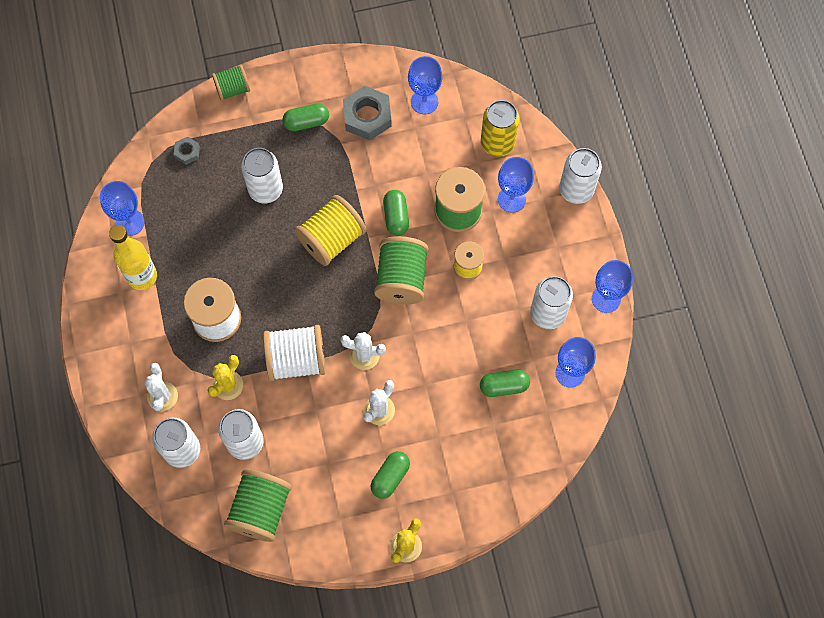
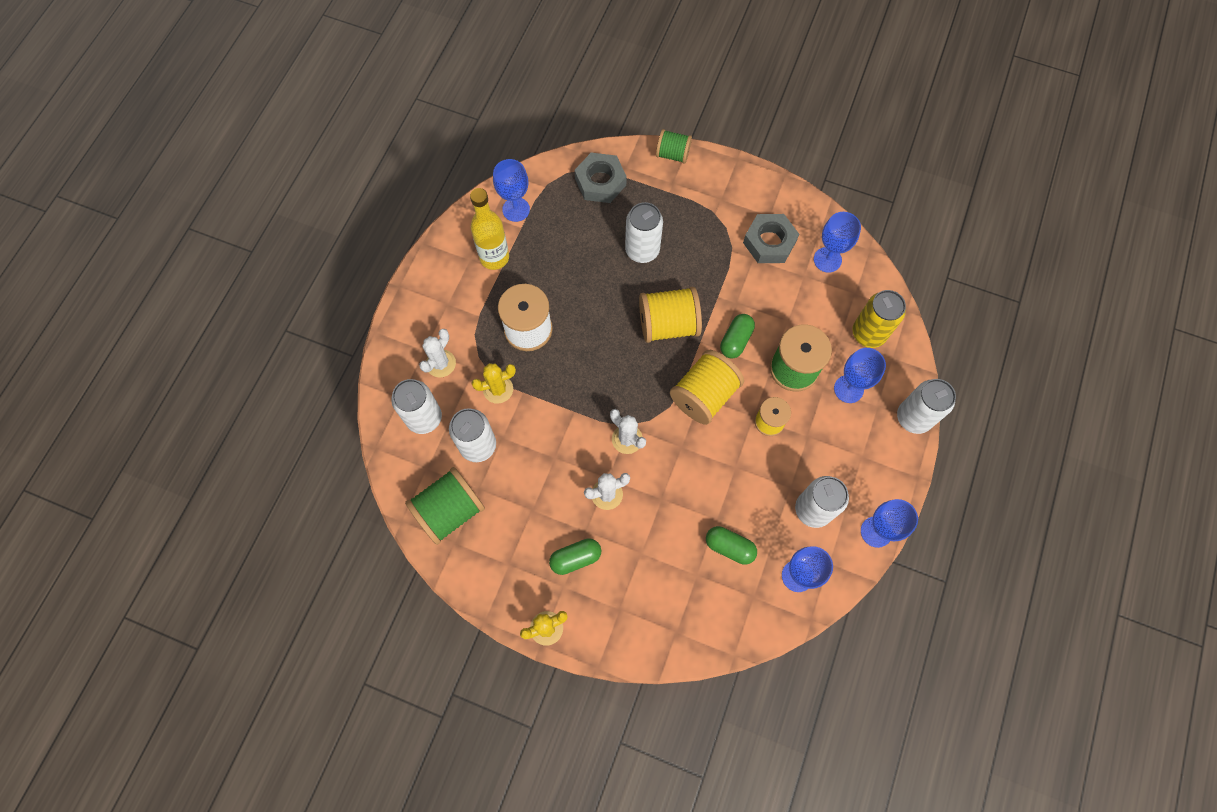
camera: 35 degrees right, 0 degrees up
grey nut [174,137,200,165] -> grey nut [575,153,627,203], size x1.97
white spool [263,325,326,381] -> none
green capsule [282,103,329,131] -> none
green spool [374,236,429,304] -> yellow spool [670,350,744,425]

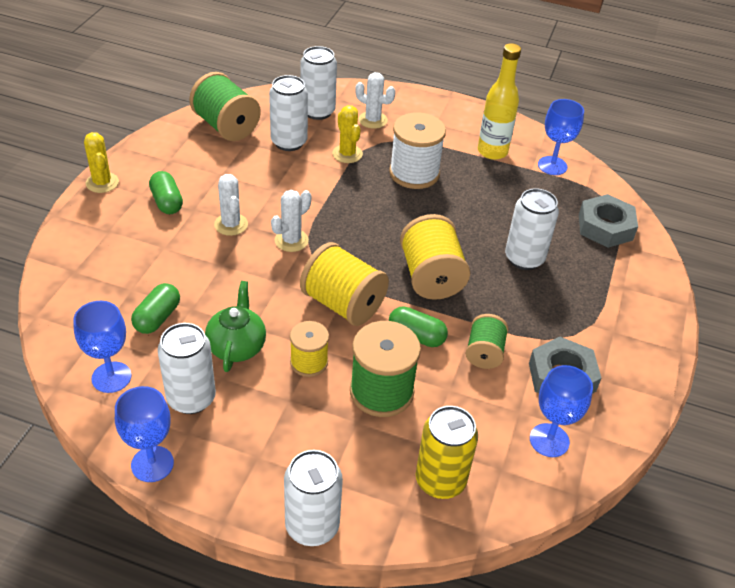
camera: 85 degrees right, 25 degrees down
green spool [656,129,692,164] -> green spool moved to [466,314,509,369]
blue goblet [834,348,886,403] -> none
none -> green teapot [205,281,266,372]

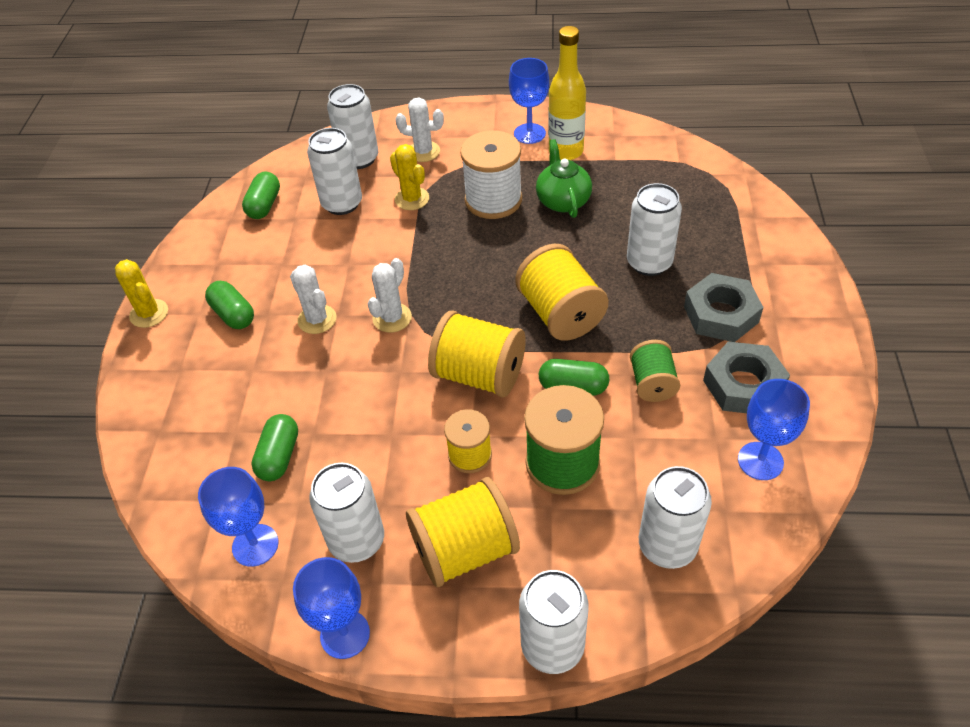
camera: 10 degrees left, 5 degrees up
green spool [189,72,261,141] -> green capsule [242,172,280,219]
green teapot [205,281,266,372] -> green teapot moved to [536,139,592,218]
yellow can [416,406,478,499] -> white can [639,466,712,569]
blue goblet [538,99,584,175] -> blue goblet moved to [509,58,549,144]
grey nut [579,194,638,248] -> grey nut moved to [684,273,763,342]
none -> yellow spool [406,477,520,587]

